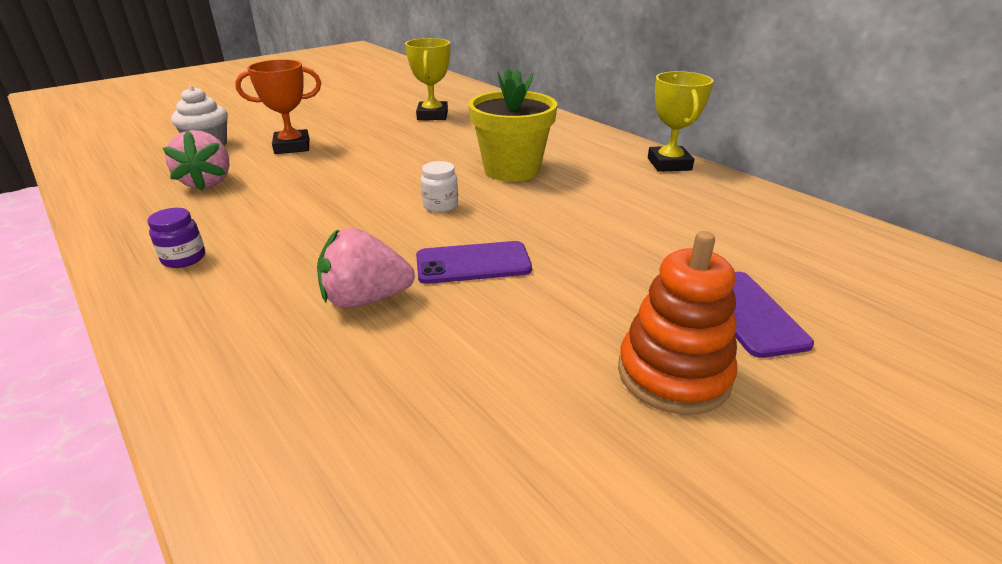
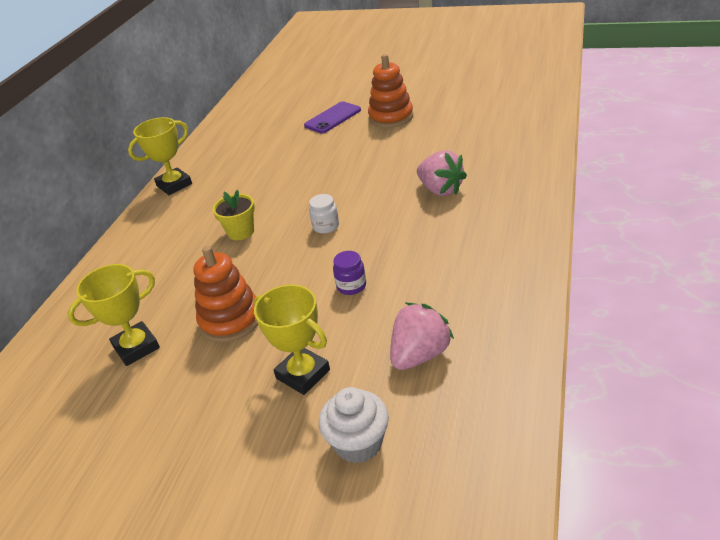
camera: 120 degrees left, 5 degrees up
purple jar [148,208,205,268] -> purple jar moved to [333,251,366,295]
orange trophy [235,59,321,154] -> yellow trophy [254,285,330,395]
purple phone [416,241,532,284] -> none
yellow flower pot [468,68,557,182] -> yellow flower pot [213,189,255,240], size x0.57
none -> orange stacking toy [194,246,258,342]

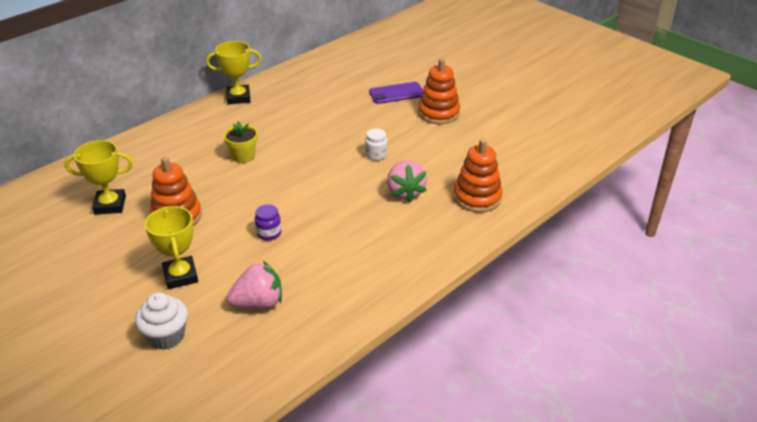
camera: 25 degrees right, 0 degrees up
white jar [309,194,339,234] -> white jar moved to [365,129,388,161]
none -> orange stacking toy [454,139,503,213]

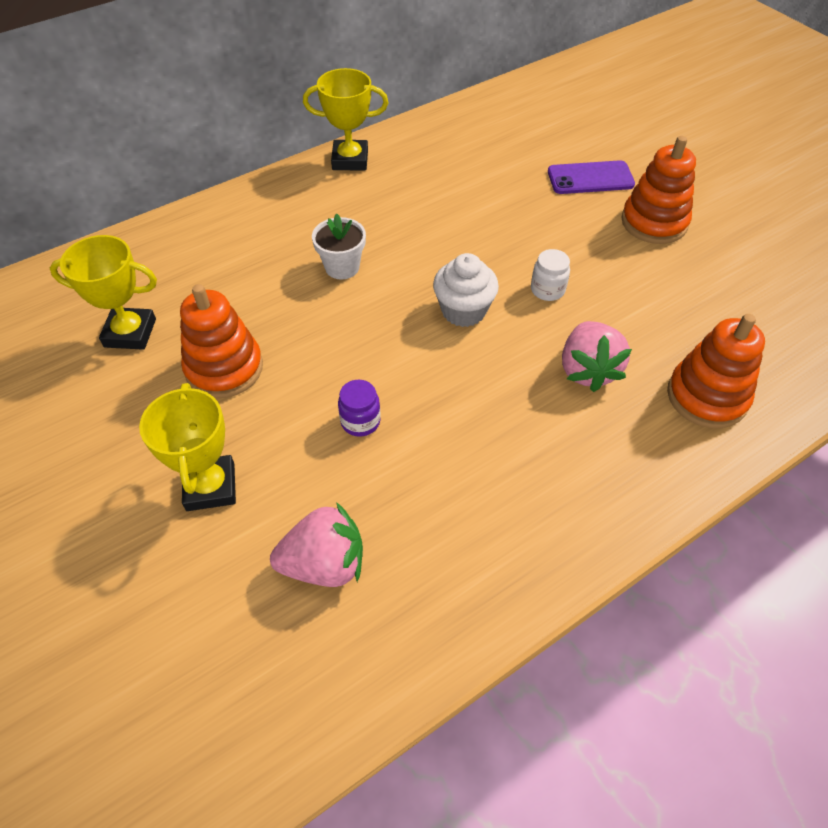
camera: 10 degrees right, 15 degrees up
white cupcake [135,293,188,350] -> white cupcake moved to [433,253,499,327]
yellow flower pot [223,121,258,163] -> white flower pot [312,214,366,280]

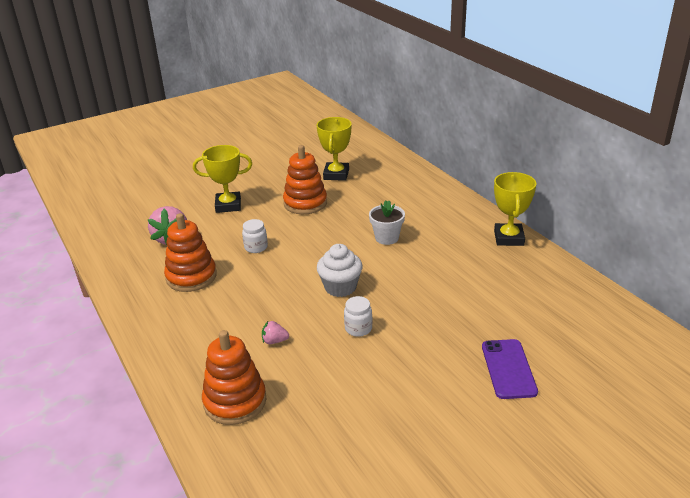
camera: 95 degrees right, 20 degrees down
purple jar [338,380,381,437] -> white jar [242,219,268,253]
pink strawberry [562,321,632,392] -> pink strawberry [262,321,289,344], size x0.49
orange stacking toy [621,136,696,244] -> orange stacking toy moved to [164,213,217,292]

